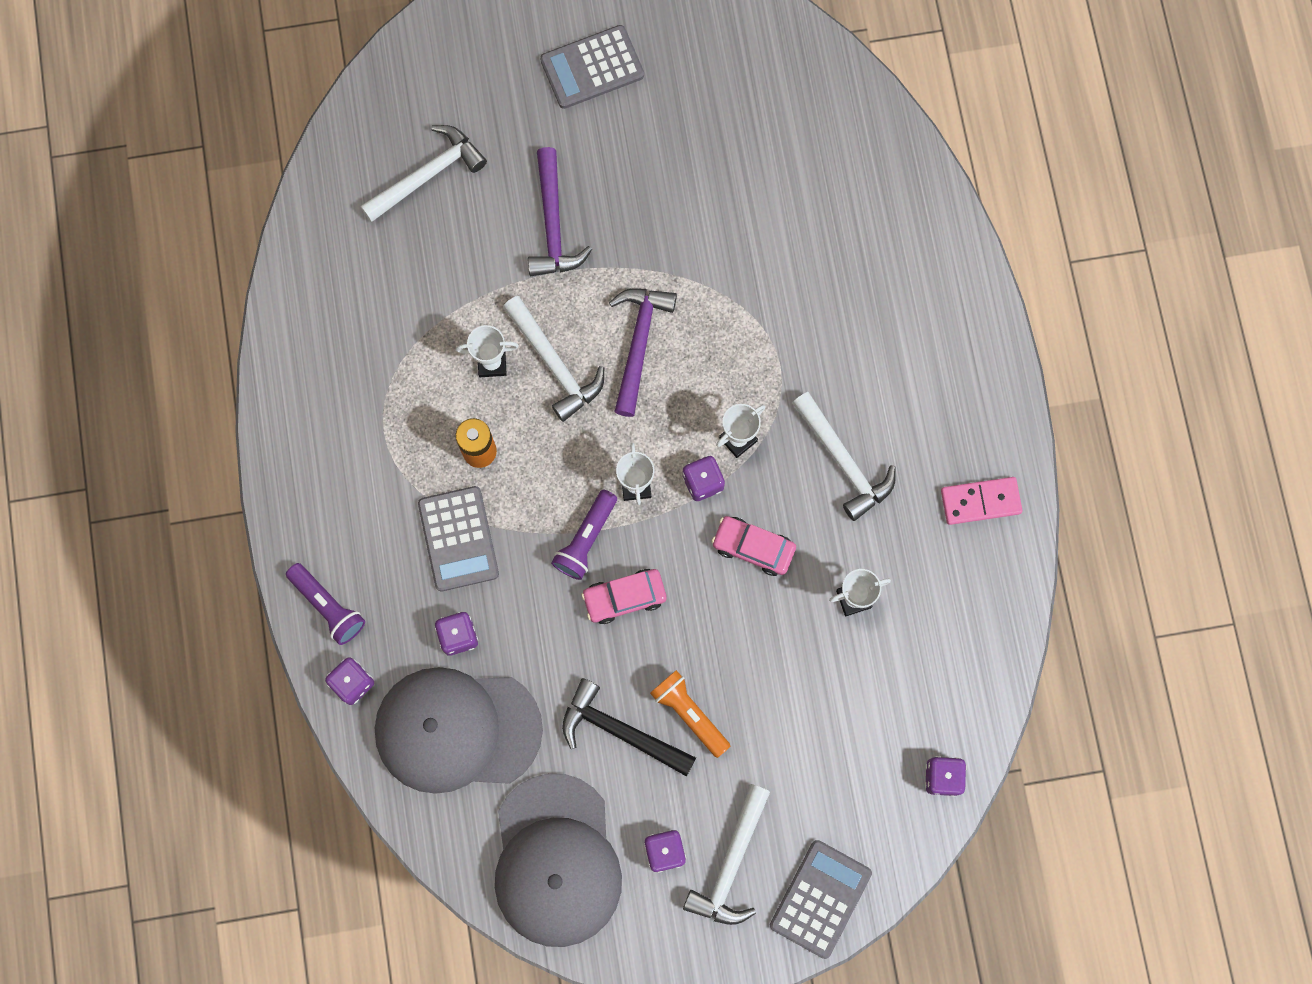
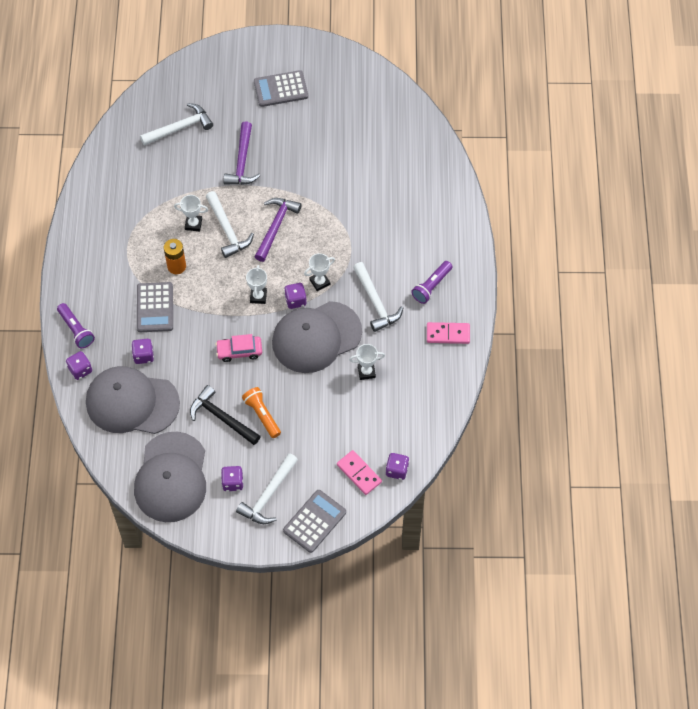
camera: 10 degrees right, 15 degrees down
purple flashlight [551,490,617,580] -> purple flashlight moved to [411,261,453,304]
pink car [712,516,796,576] -> grey cap [272,301,362,373]
none -> pink domino [337,450,382,495]

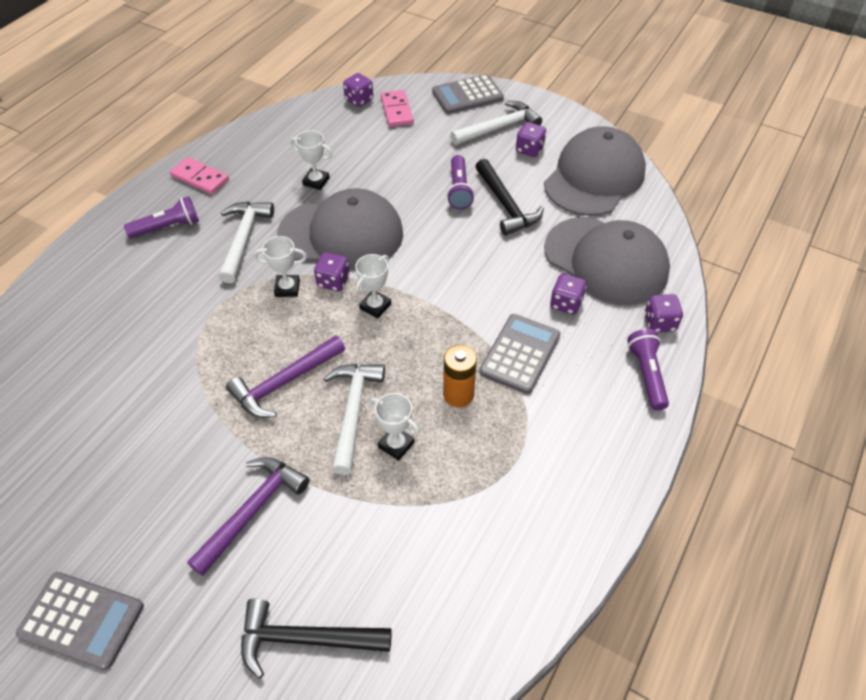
camera: 150 degrees left, 10 degrees down
white hammer [140,103,213,146] -> black hammer [241,598,392,679]
pink car [215,334,262,362] -> none
orange flashlight [242,387,281,438] -> purple flashlight [447,155,475,209]

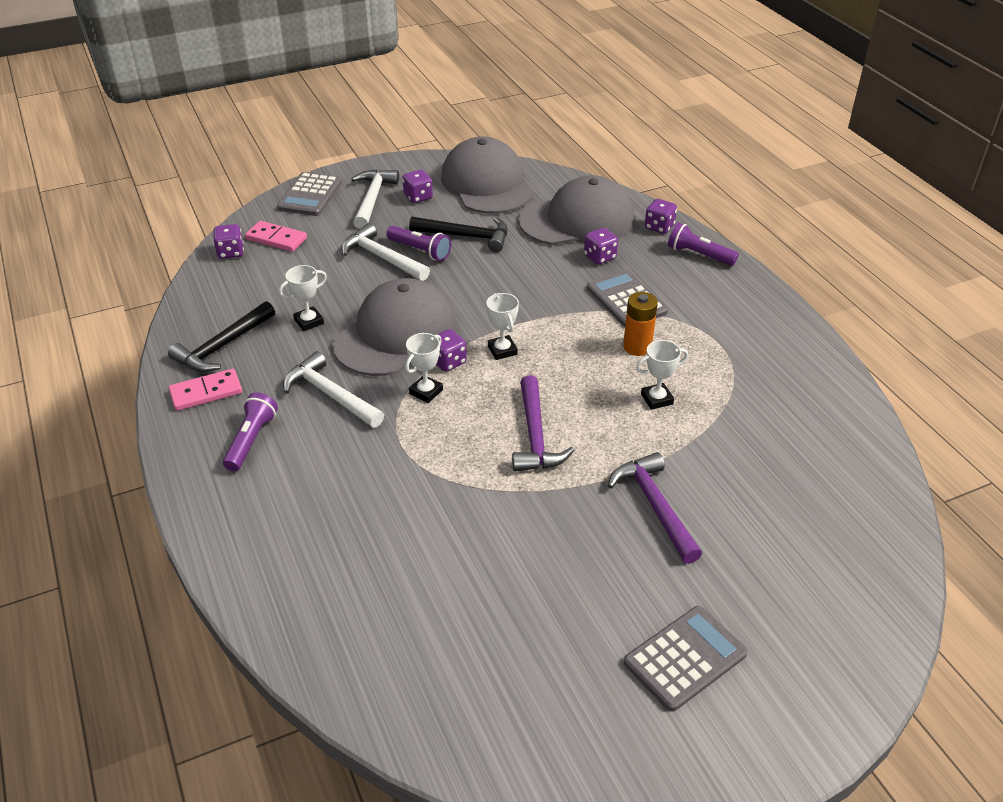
camera: 55 degrees left, 10 degrees down
black hammer [241,598,392,679] -> black hammer moved to [168,301,275,372]
white hammer [323,364,385,475] -> white hammer moved to [341,223,430,281]

